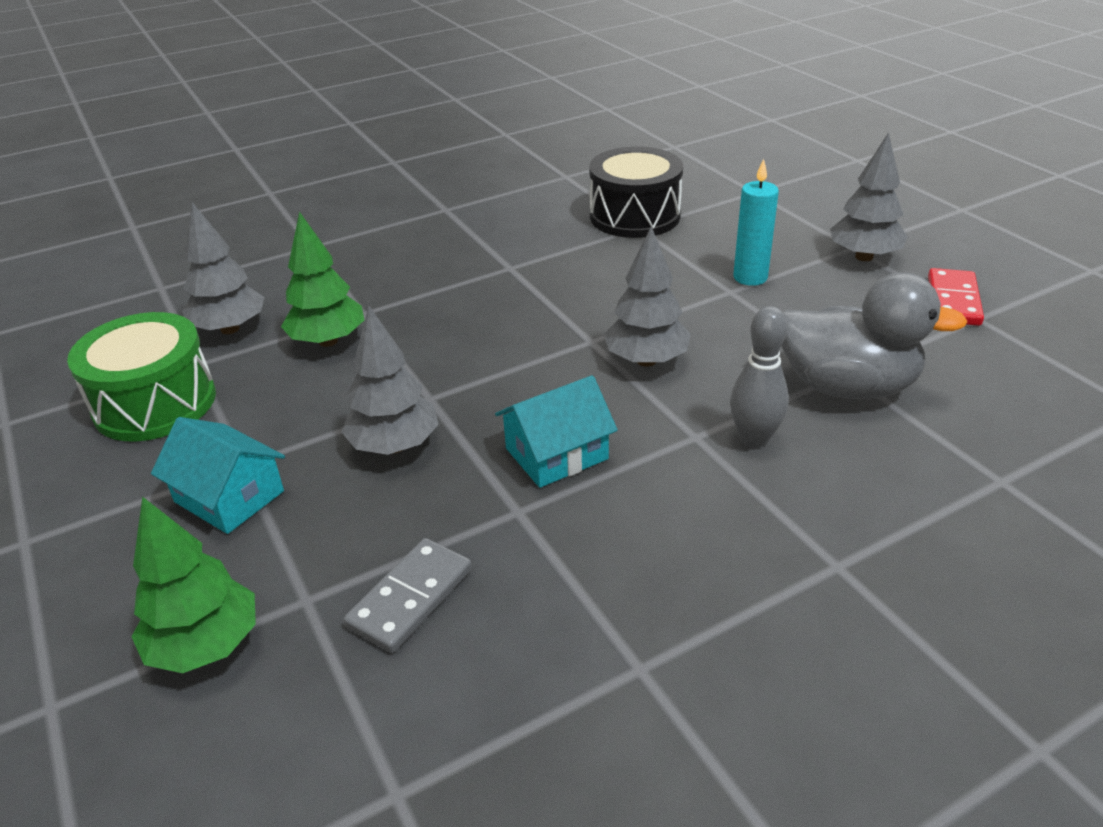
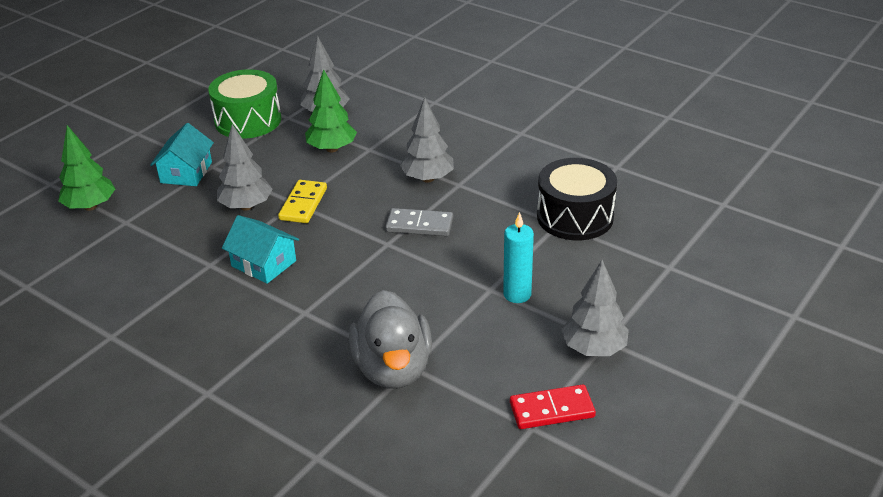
camera: 65 degrees right, 0 degrees up
grey domino [344,538,472,653] -> grey domino moved to [385,208,453,236]
grey tree [604,226,691,367] -> grey tree moved to [400,97,454,183]
grey bowling pin [730,306,789,448] -> none
none -> yellow domino [278,180,327,223]

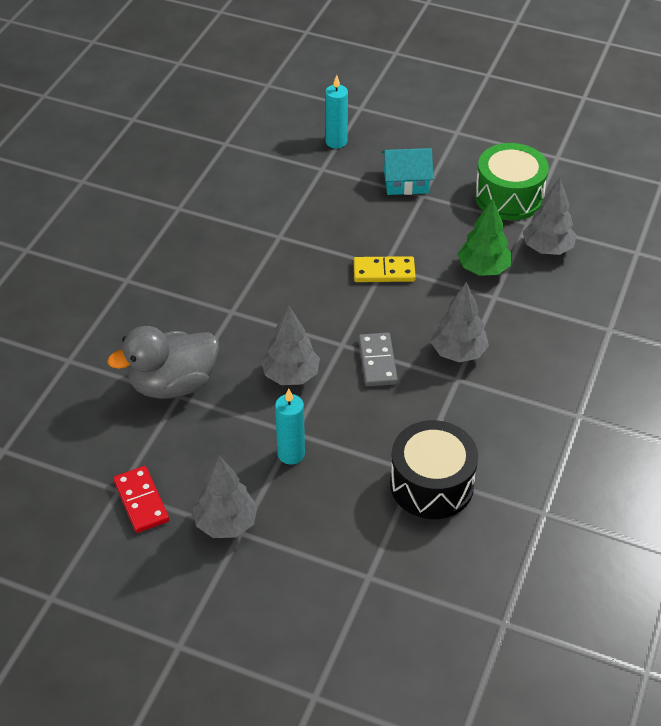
camera: 75 degrees right, 10 degrees up
green tree [58,125,115,211] -> turquoise candle [325,75,348,148]
grey tree [217,124,272,211] -> grey tree moved to [261,305,320,385]
turquoise house [222,215,299,284] -> none

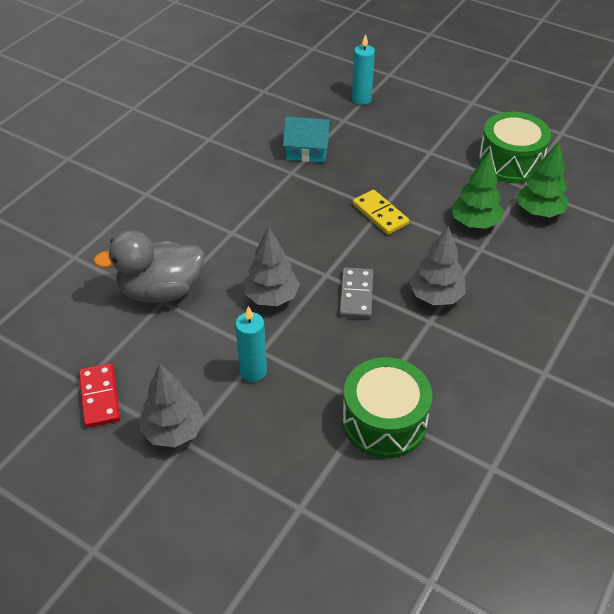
camera: 10 degrees right, 0 degrees up
yellow domino [353,256,416,282] -> yellow domino turned 45 degrees clockwise [353,190,409,235]
turquoise house [382,148,433,195] -> turquoise house moved to [283,117,331,163]
black drum [390,420,478,519] -> green drum [342,357,433,458]
grey tree [523,178,577,255] -> green tree [517,141,569,217]

